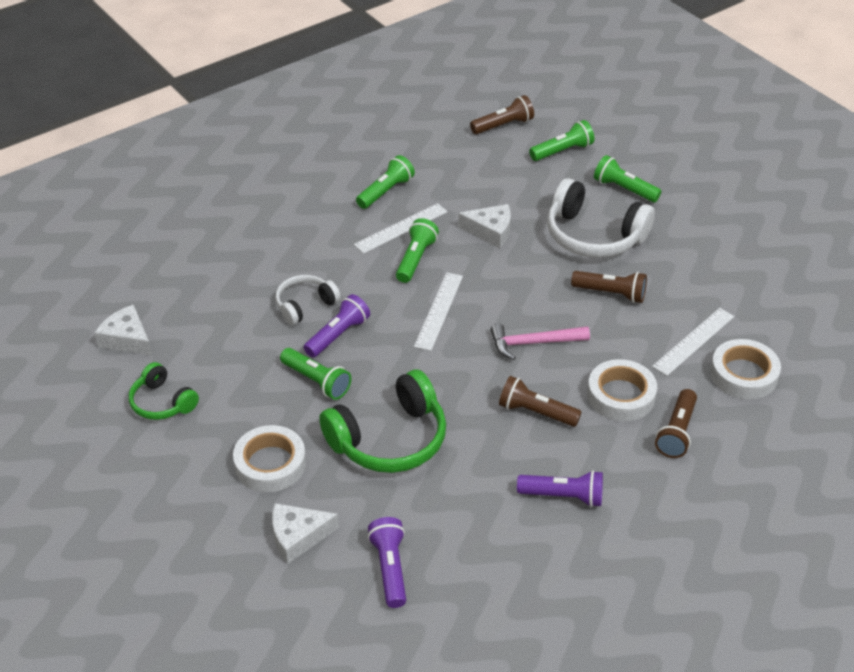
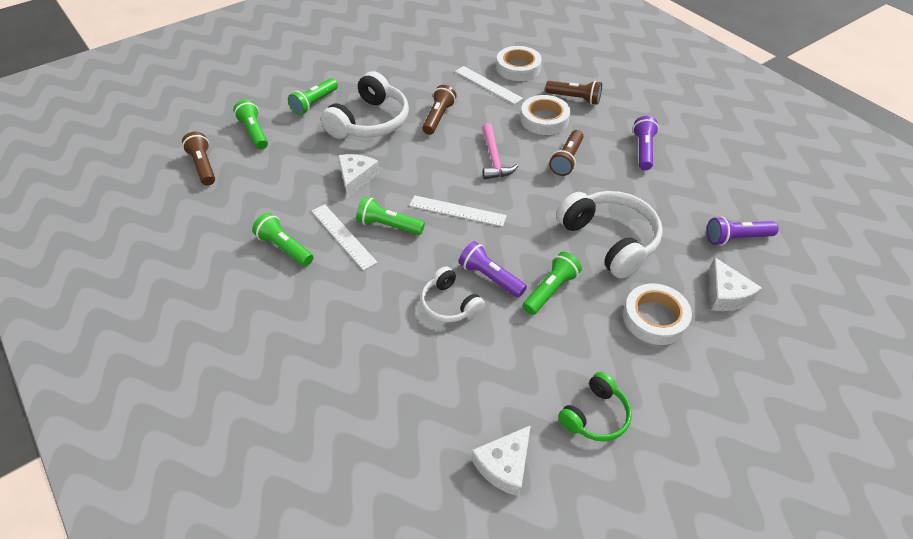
camera: 90 degrees left, 5 degrees up
green headphones [319,370,446,473] -> white headphones [556,191,663,279]

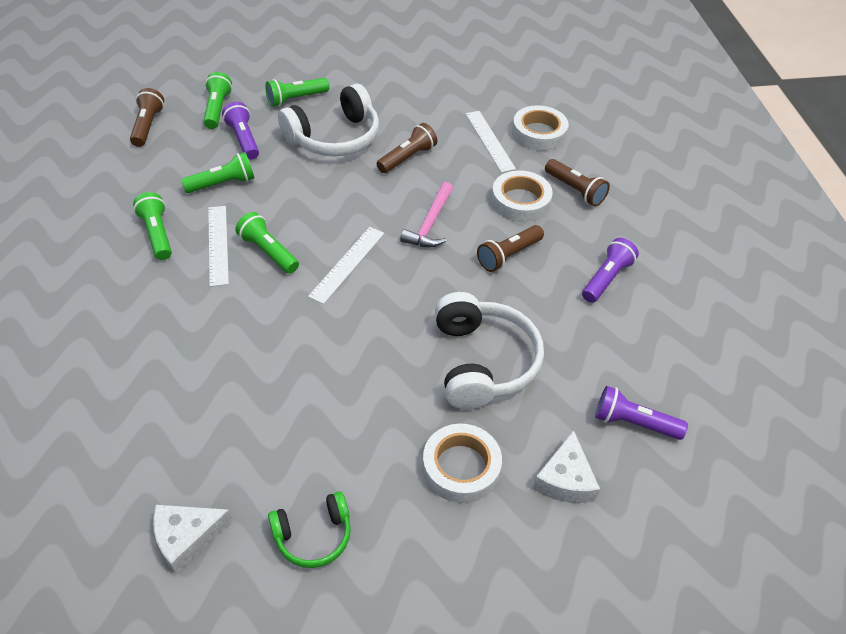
camera: 25 degrees right, 0 degrees up
white cheese [338,154,380,198] -> none
white ruler [409,195,507,227] -> white ruler turned 75 degrees clockwise [308,227,384,304]
white headphones [421,266,485,322] -> none
purple flashlight [459,241,527,298] -> purple flashlight moved to [222,102,259,160]
green flashlight [523,252,582,315] -> green flashlight moved to [181,152,254,193]

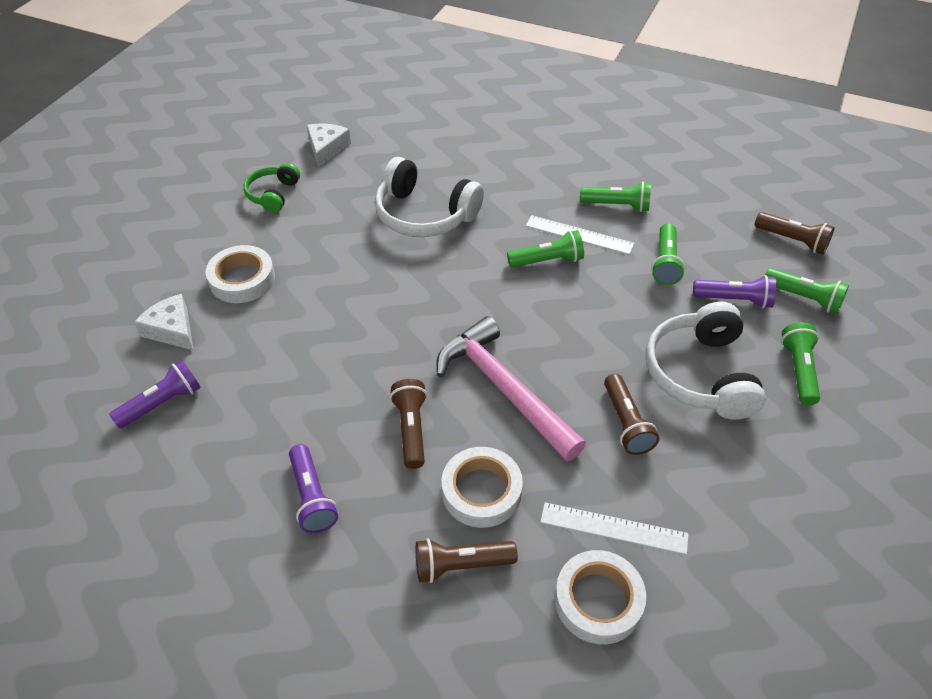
camera: 125 degrees right, 0 degrees up
white ruler [308,227,384,304] -> none
pink hammer [400,182,453,247] -> pink hammer [436,316,586,462], size x1.67
white headphones [435,292,544,410] -> white headphones moved to [375,157,484,237]

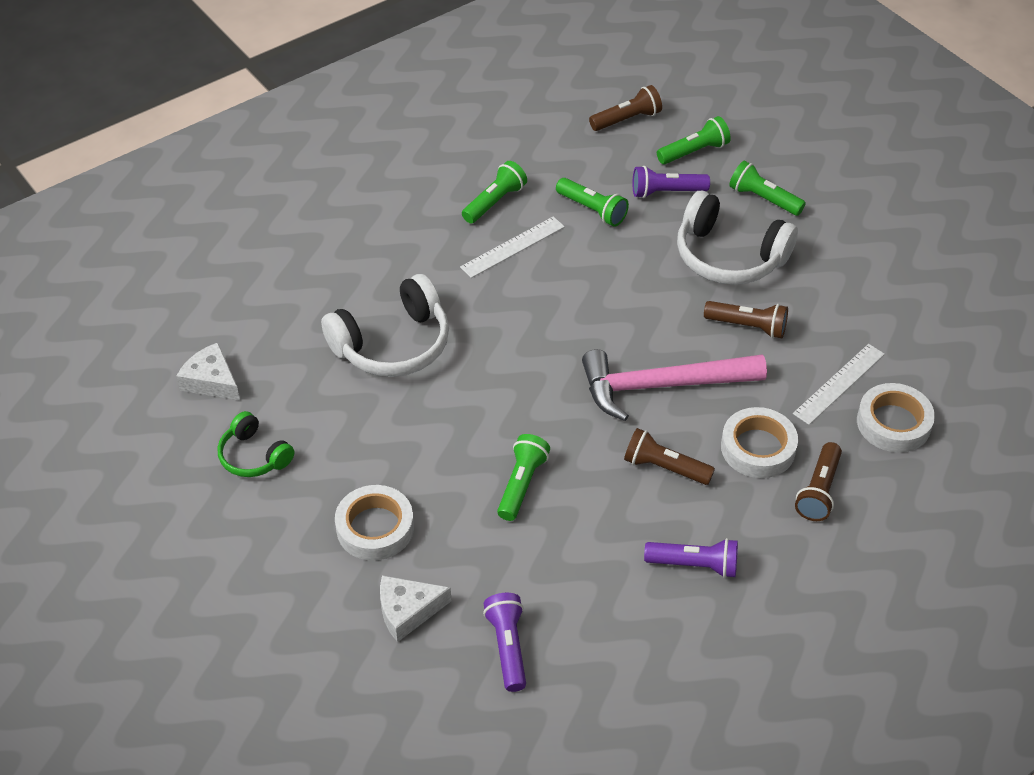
camera: 60 degrees left, 0 degrees up
green flashlight [507,230,584,268] -> green flashlight moved to [497,434,550,521]
purple flashlight [693,275,776,309] -> purple flashlight turned 135 degrees counterclockwise [633,166,710,198]

